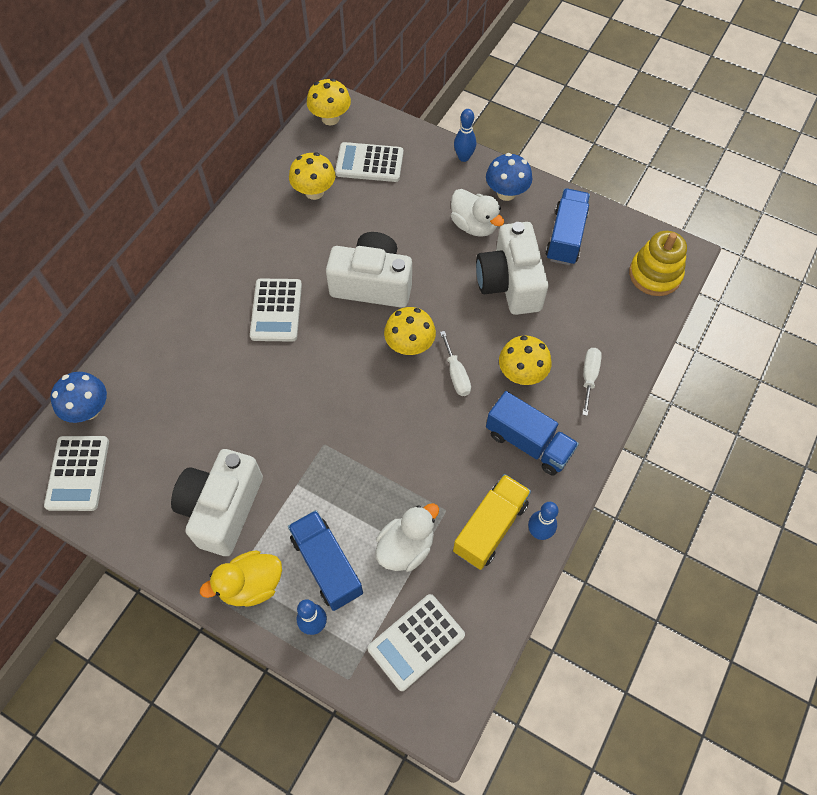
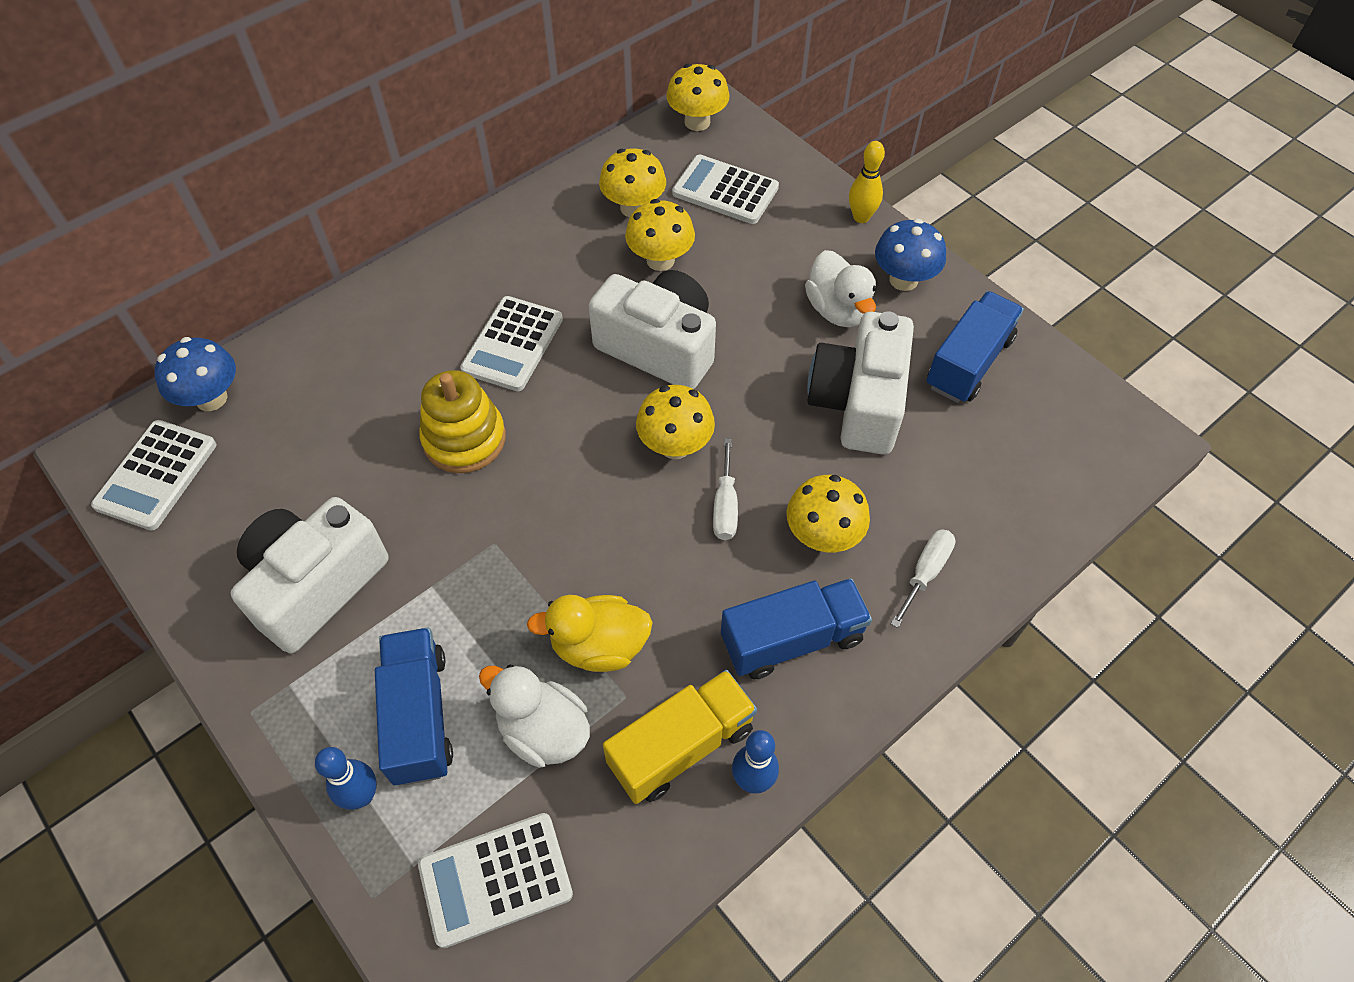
camera: 20 degrees right, 5 degrees down
yellow duck [200,550,282,607] -> yellow duck moved to [527,595,653,672]
white duck [375,503,439,572] -> white duck turned 120 degrees counterclockwise [479,664,590,768]
blue bowling pin [454,109,476,162] -> yellow bowling pin [849,141,885,223]
blue truck [486,391,579,476] -> blue truck turned 75 degrees counterclockwise [721,578,872,679]
yellow stacking toy [629,231,687,296] -> yellow stacking toy moved to [419,370,506,473]
none -> yellow mushroom [625,199,695,271]

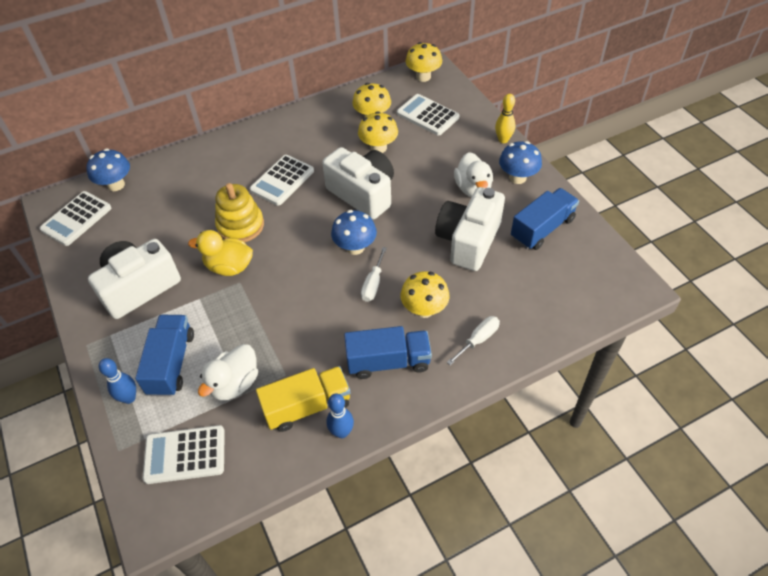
camera: 15 degrees right, 5 degrees down
white duck [479,664,590,768] -> white duck turned 105 degrees counterclockwise [198,344,258,401]
yellow duck [527,595,653,672] -> yellow duck moved to [188,230,253,276]
yellow mushroom [636,385,715,459] -> blue mushroom [331,210,377,255]

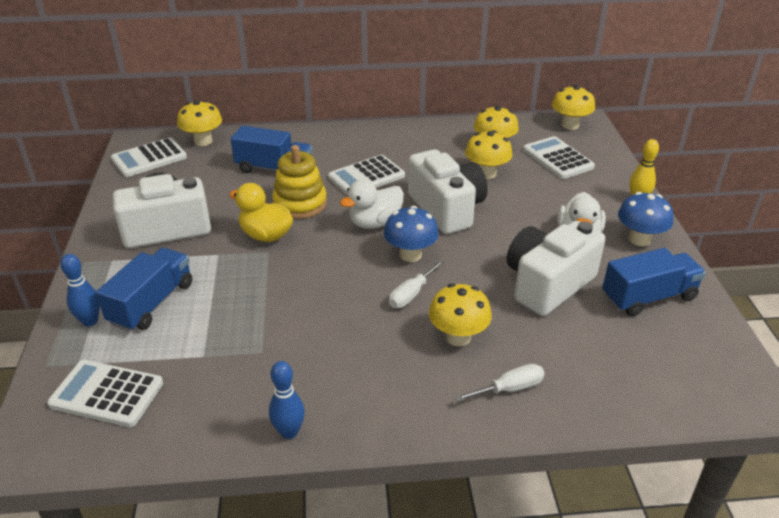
camera: 20 degrees right, 15 degrees down
blue mushroom [86,148,130,191] -> yellow mushroom [177,100,222,146]
white duck [198,344,258,401] -> white duck moved to [340,179,404,229]
yellow truck [256,366,351,432] -> none
blue truck [344,326,432,379] -> blue truck moved to [230,126,313,173]

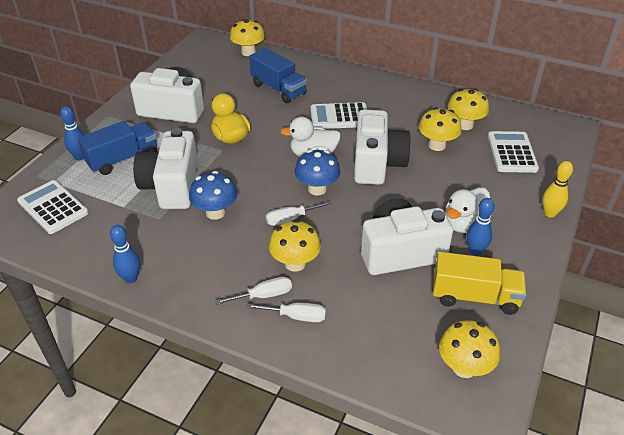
camera: 30 degrees right, 5 degrees up
white calculator [111,137,187,177] -> none
yellow stacking toy [272,145,327,219] -> none
yellow mushroom [552,85,595,130] -> yellow mushroom moved to [439,320,500,378]
blue truck [602,248,706,316] -> yellow truck [433,252,527,315]
blue mushroom [618,192,673,246] -> blue mushroom moved to [189,171,237,220]
none -> white camera [133,128,198,209]
none -> white screwdriver [215,276,292,305]
none -> blue bowling pin [466,198,495,256]

